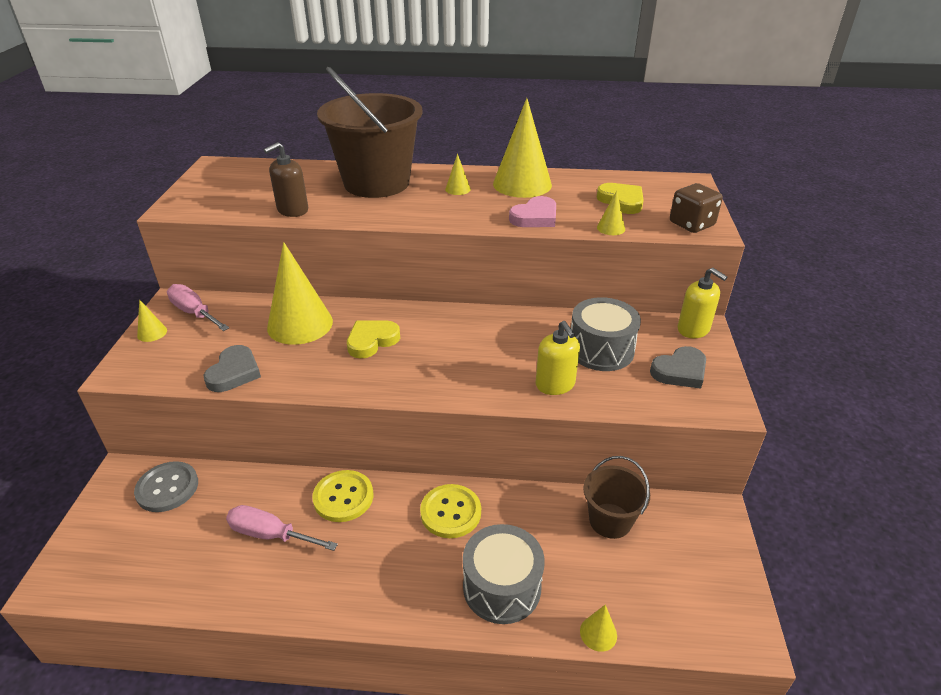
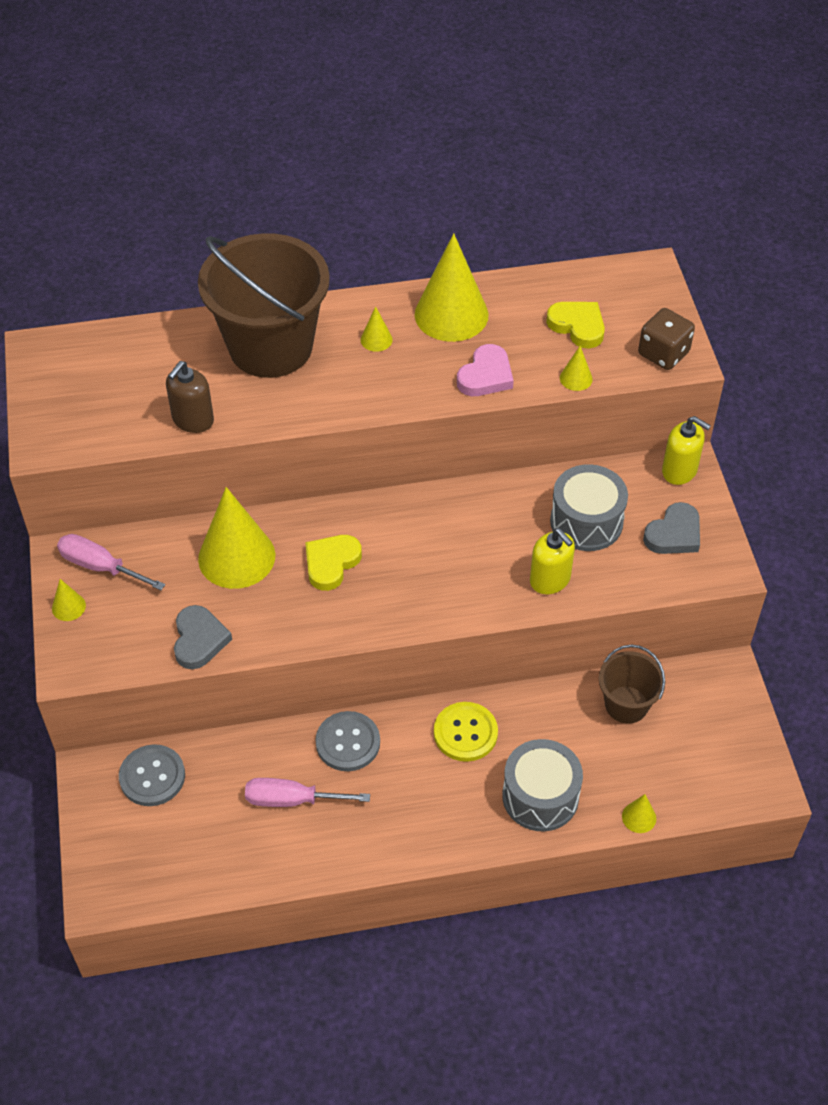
camera: 15 degrees left, 15 degrees up
yellow button [312,470,373,522] -> grey button [315,711,380,771]

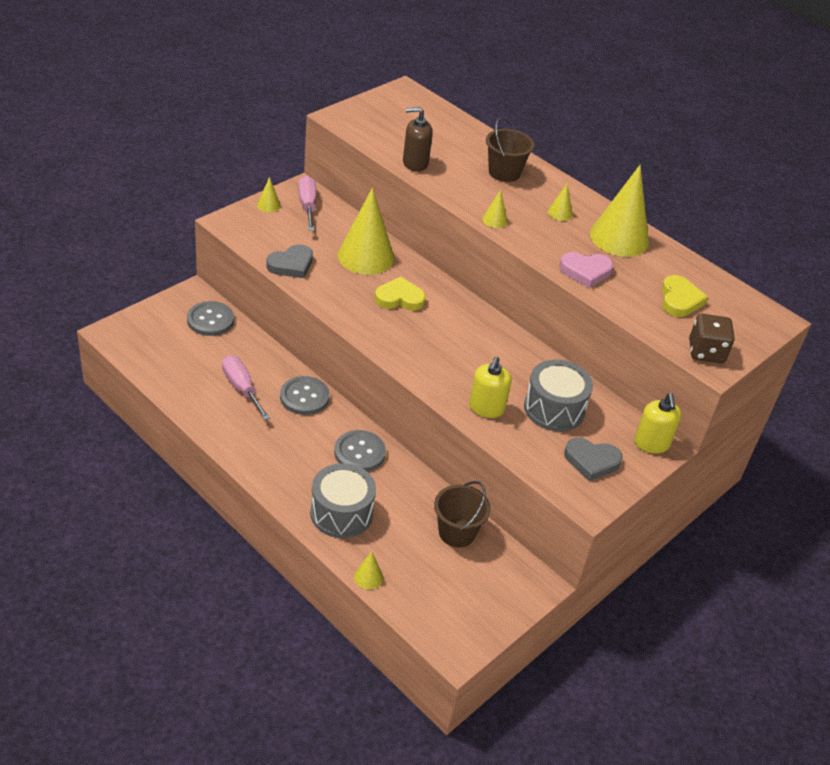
camera: 50 degrees right, 10 degrees down
brown bucket [198,233,330,378] -> brown bucket [486,117,534,182], size x0.51
yellow button [434,702,498,762] -> grey button [334,430,386,472]
yellow cone [560,346,593,391] -> yellow cone moved to [482,190,508,228]

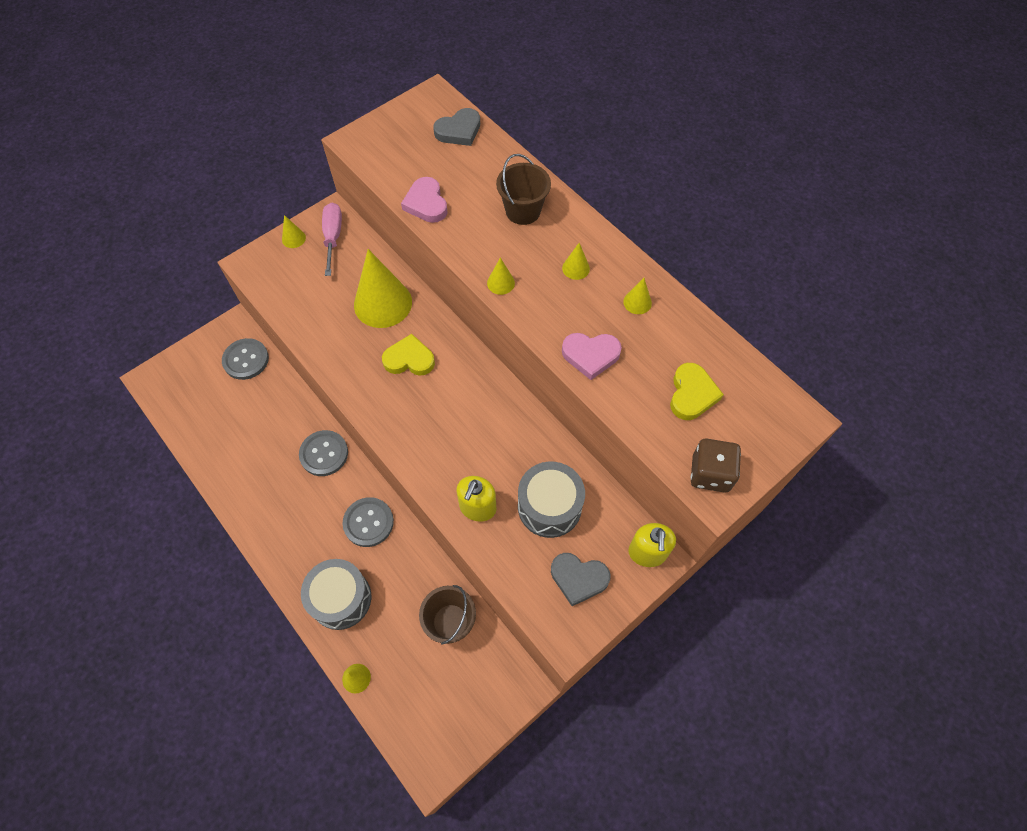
camera: 10 degrees right, 20 degrees up
pink screwdriver [222,355,270,420] -> none
grey heart [266,244,313,278] -> grey heart moved to [433,108,480,146]
brown soap dispenser [403,107,433,172] -> pink heart [401,177,448,223]
yellow cone [590,165,649,257] -> yellow cone [623,278,652,314], size x0.43

